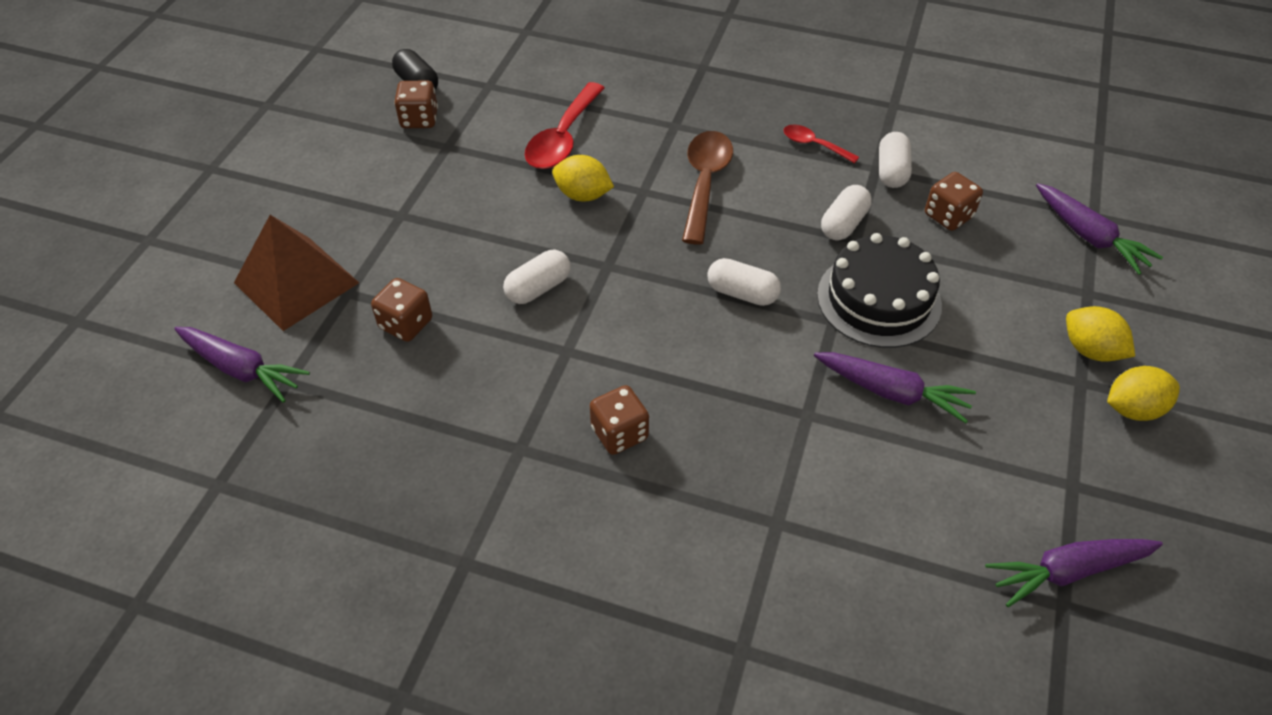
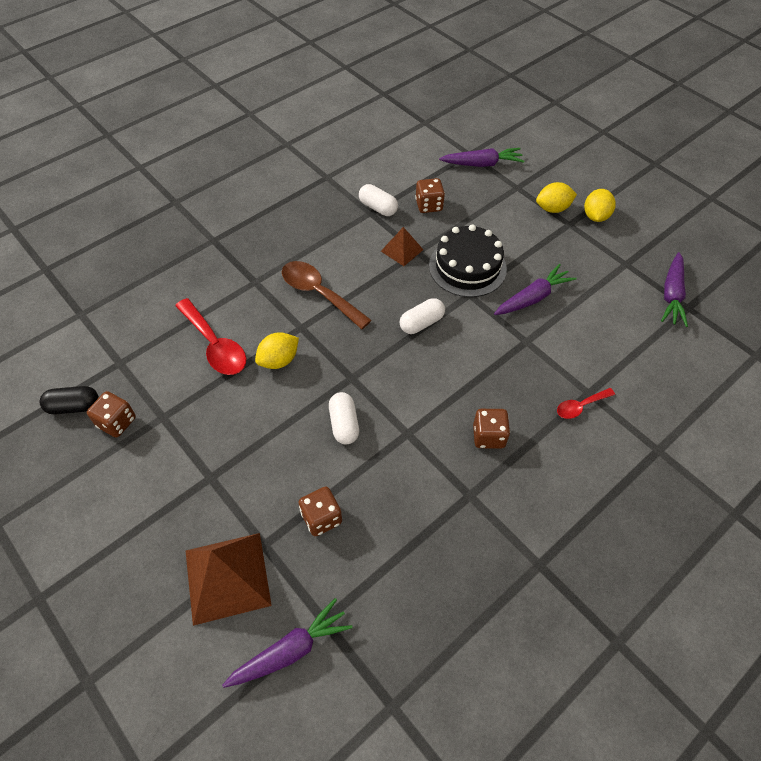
camera: 60 degrees left, 5 degrees up
red spoon [784,125,859,164] -> red spoon moved to [557,388,615,419]
white capsule [821,185,872,240] -> brown pyramid [381,227,423,266]

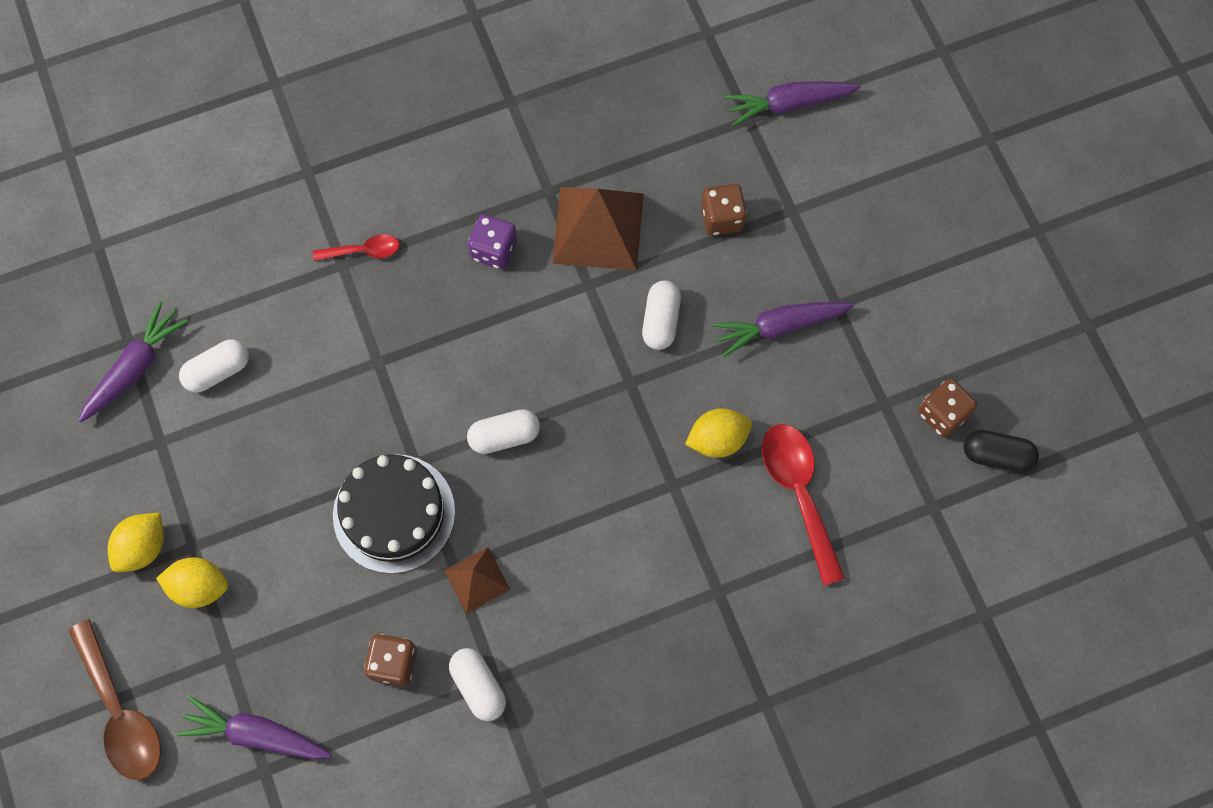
camera: 160 degrees left, 15 degrees up
brown pyramid [186,533,272,626] -> brown pyramid moved to [552,187,644,270]
brown spoon [282,261,372,329] -> brown spoon moved to [68,619,161,780]
brown dice [473,409,510,449] -> purple dice [468,214,517,269]
purple carrot [494,264,577,315] -> purple carrot moved to [712,302,854,357]
none -> white capsule [179,339,249,393]

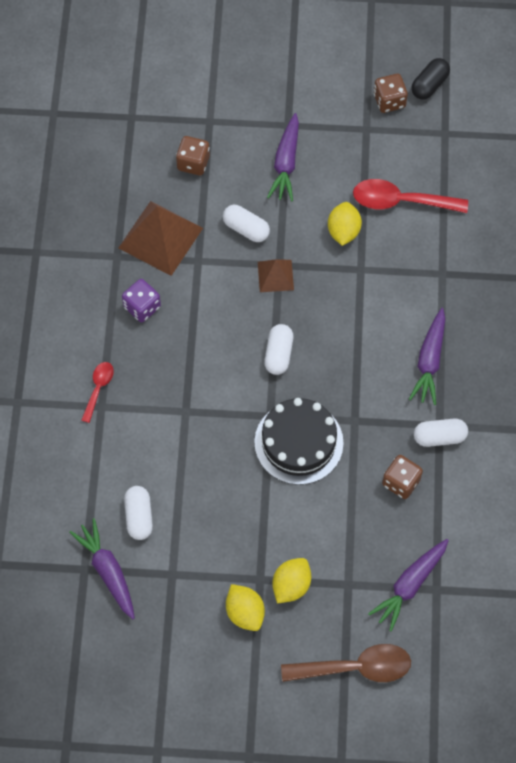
camera: 65 degrees left, 5 degrees down
brown pyramid [444,547,511,614] -> brown pyramid moved to [258,259,294,292]
purple carrot [725,81,861,126] -> purple carrot moved to [409,308,445,405]

